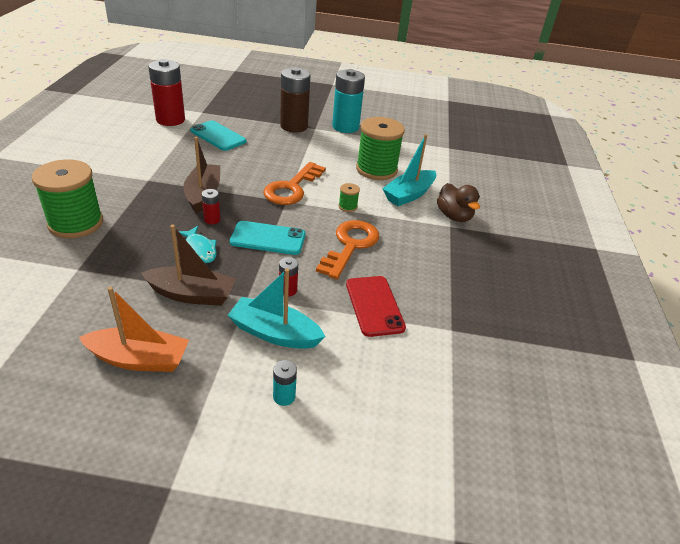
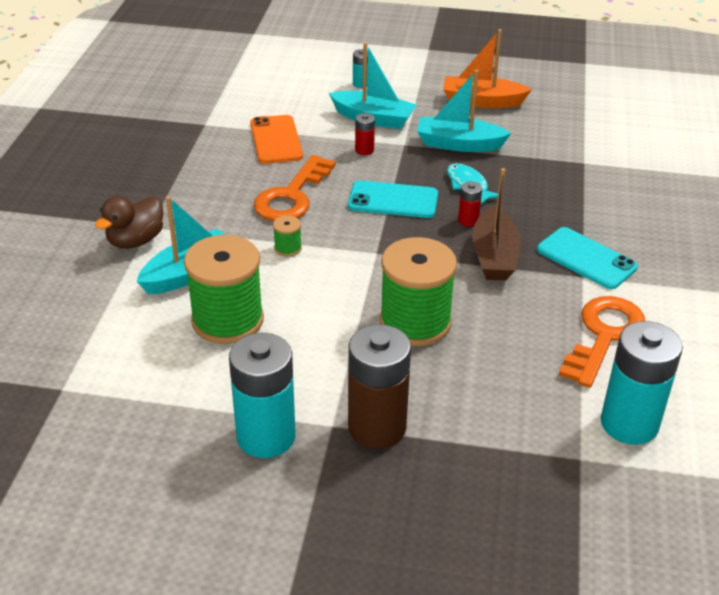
camera: 175 degrees left, 0 degrees up
green spool [32,159,103,238] -> green spool moved to [379,237,457,346]
brown boat [141,224,236,306] -> turquoise boat [417,70,511,152]
red battery [148,59,185,126] -> turquoise battery [601,321,683,445]
turquoise phone [190,120,247,151] -> turquoise phone moved to [537,227,638,289]
orange key [263,162,326,205] -> orange key moved to [559,296,645,388]
red phone [346,276,406,337] -> orange phone [250,115,303,164]
brown duck [437,183,480,222] -> brown duck turned 120 degrees counterclockwise [95,196,163,249]

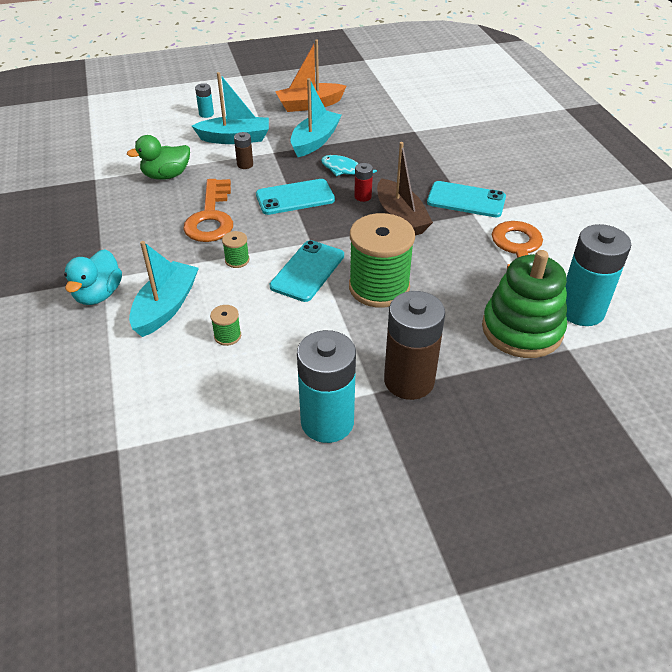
camera: 25 degrees left, 5 degrees up
brown duck [95,196,163,249] -> turquoise duck [64,249,122,305]
green spool [184,235,264,344] -> green spool [210,305,241,346], size x0.42
orange phone [250,115,303,164] -> green duck [127,135,190,180]
red battery [355,113,375,155] -> brown battery [234,132,253,169]
turquoise boat [417,70,511,152] -> turquoise boat turned 135 degrees clockwise [291,78,342,157]
none -> turquoise phone [270,240,344,302]
none -> green stacking toy [482,250,567,358]

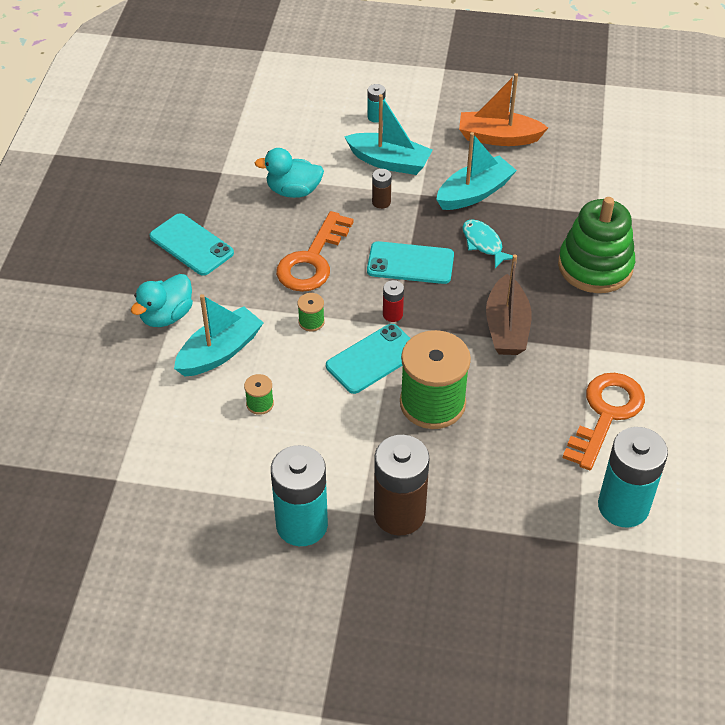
camera: 25 degrees right, 5 degrees up
green duck [127,135,190,180] -> turquoise duck [255,148,324,198]
red battery [354,163,373,202] -> red battery moved to [383,280,404,322]
turquoise phone [427,181,506,217] -> turquoise phone moved to [149,213,234,276]
green stacking toy [482,250,567,358] -> green stacking toy moved to [558,197,635,293]

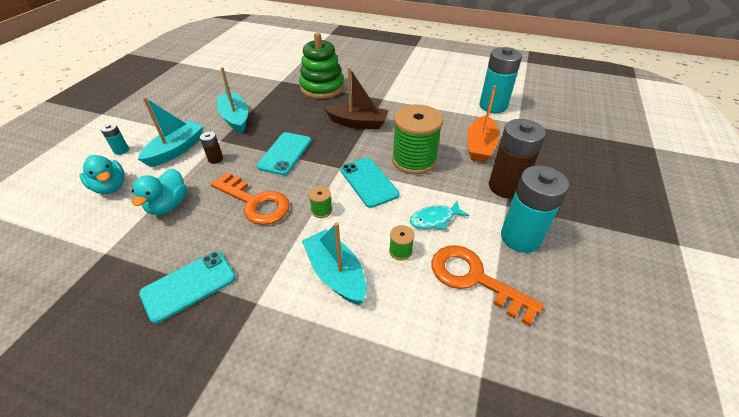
camera: 80 degrees left, 5 degrees down
turquoise duck [131,274,193,327] -> turquoise duck moved to [79,155,124,194]
red battery [383,280,404,322] -> none
orange boat [459,73,548,146] -> orange boat moved to [467,85,500,162]
turquoise fish [463,219,513,268] -> turquoise fish moved to [410,201,469,230]
orange key [563,373,645,470] -> orange key moved to [431,245,544,326]

